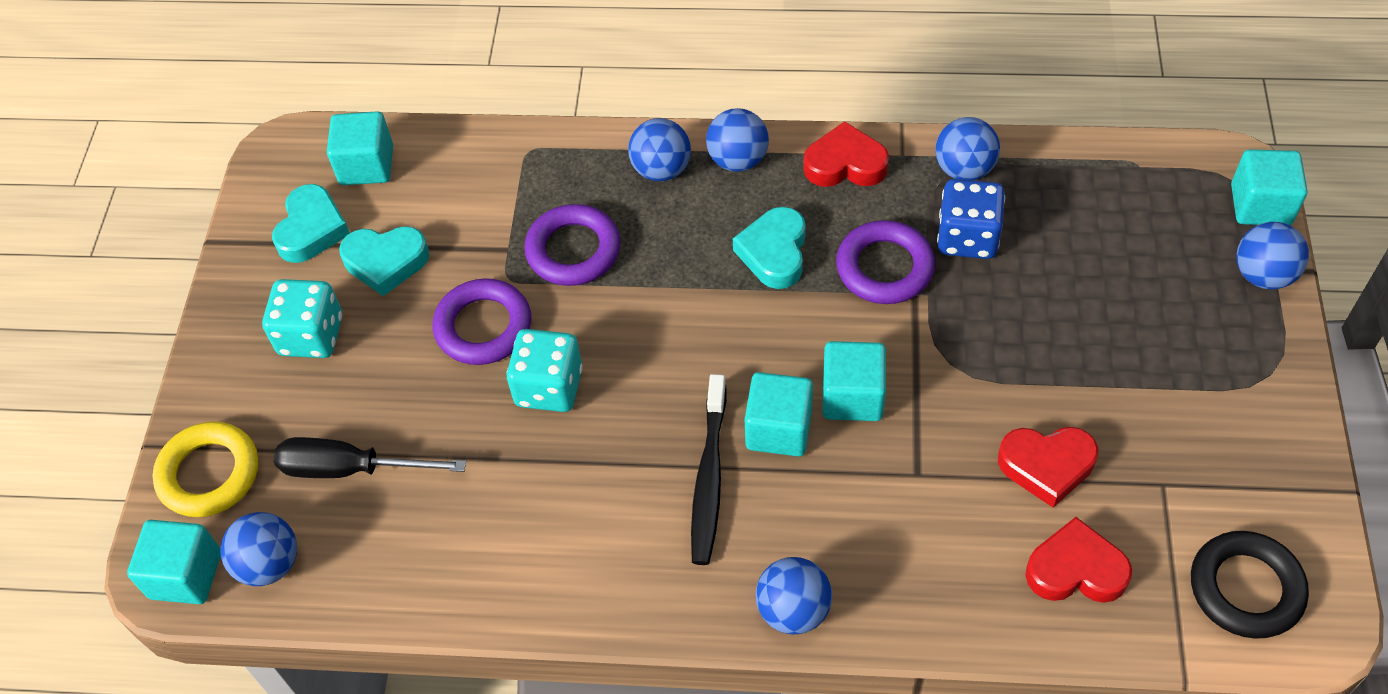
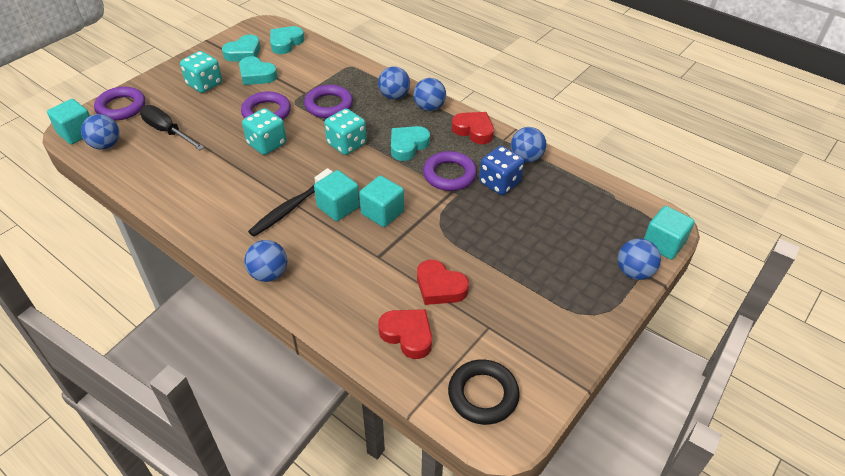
camera: 30 degrees right, 10 degrees down
yellow ring [153,422,258,517] -> purple ring [94,87,145,120]
turquoise cube [327,111,393,185] -> turquoise heart [270,26,304,54]
none -> turquoise dice [324,109,367,155]

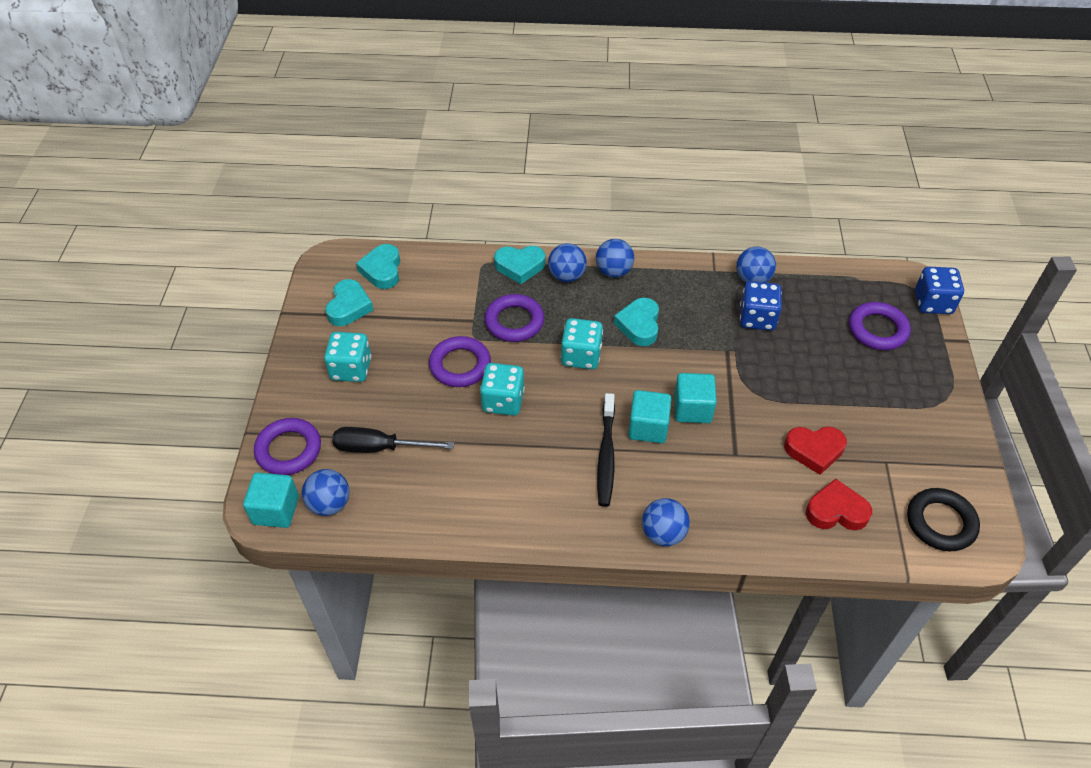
camera: 35 degrees left, 5 degrees up
turquoise heart [239,56,278,85] -> turquoise heart moved to [494,246,545,284]
purple ring [423,151,477,191] -> purple ring moved to [849,302,911,350]
red heart [452,112,494,144] -> none
blue ball [618,238,661,280] -> none
turquoise cube [644,206,695,259] -> blue dice [915,267,964,314]

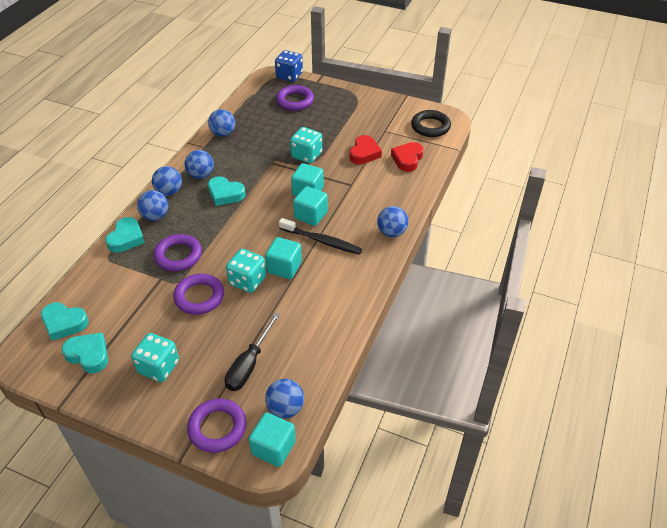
camera: 70 degrees left, 5 degrees down
turquoise dice [561,318,603,369] -> turquoise dice moved to [290,127,322,163]
blue dice [740,281,782,331] -> none
none -> blue ball [185,150,214,179]
none -> turquoise cube [265,237,302,279]

